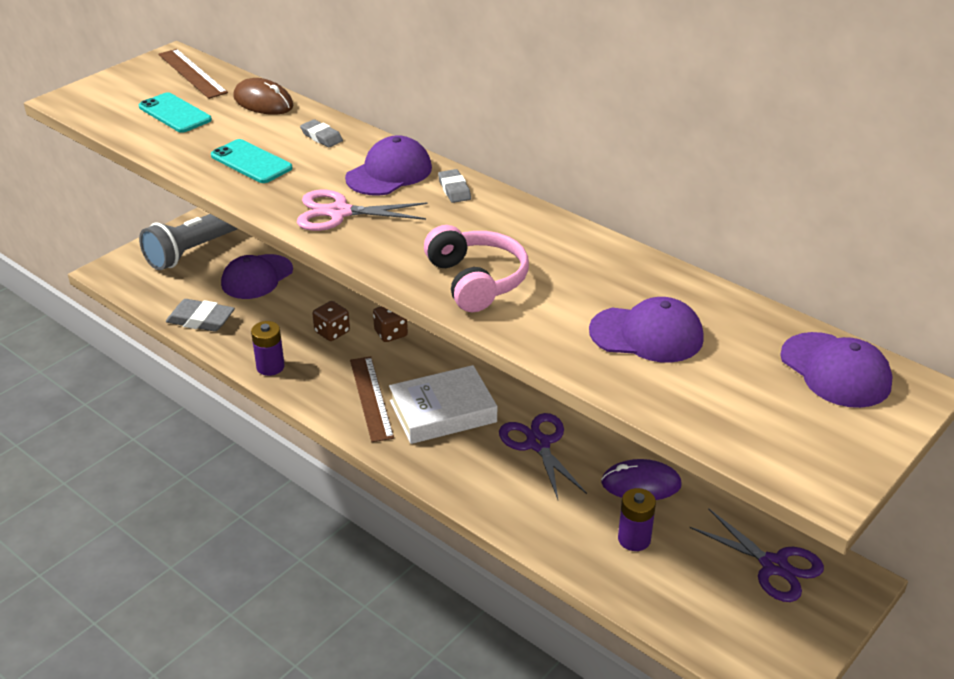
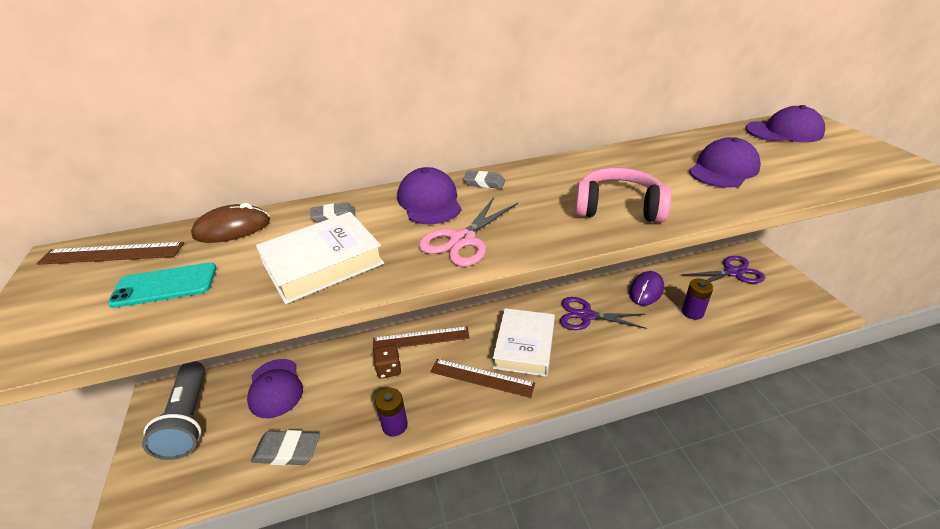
camera: 55 degrees left, 0 degrees up
grey eraser [166,299,235,332] -> grey eraser turned 45 degrees clockwise [251,430,320,466]
turquoise phone [211,139,293,183] -> white book [256,212,384,304]
brown dice [373,306,408,342] -> brown ruler [373,326,470,351]

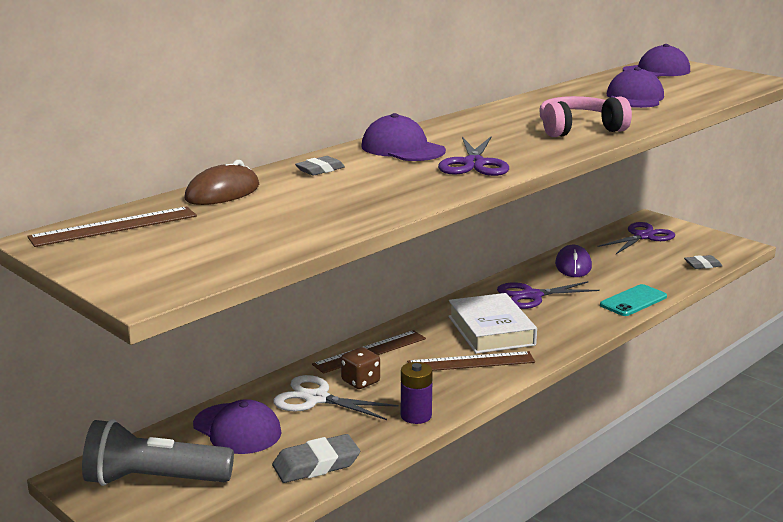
camera: 30 degrees left, 15 degrees down
turquoise phone [108,262,216,308] -> turquoise phone moved to [600,284,667,316]
grey flashlight [142,361,205,460] -> grey flashlight turned 135 degrees clockwise [82,419,234,486]
white book [256,212,384,304] -> none
pink scissors [419,197,518,266] -> purple scissors [438,136,509,176]
grey eraser [463,171,505,189] -> grey eraser moved to [684,255,722,269]
purple battery [682,278,713,320] -> none
none -> white scissors [274,375,399,420]

